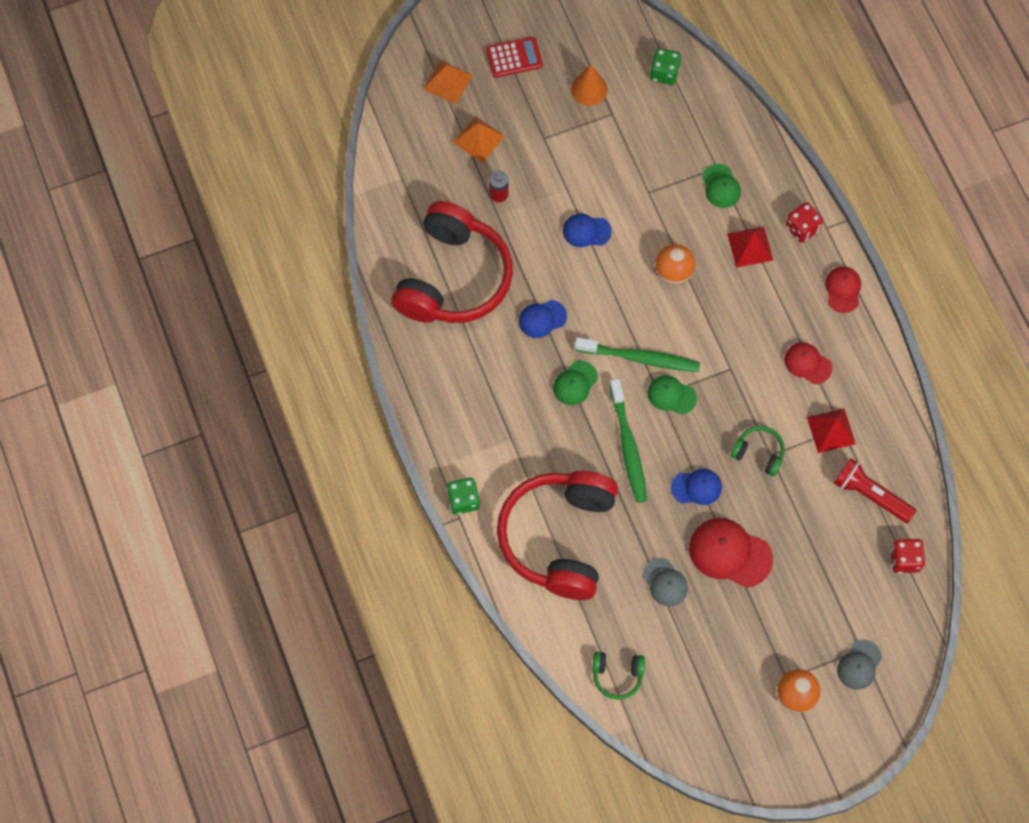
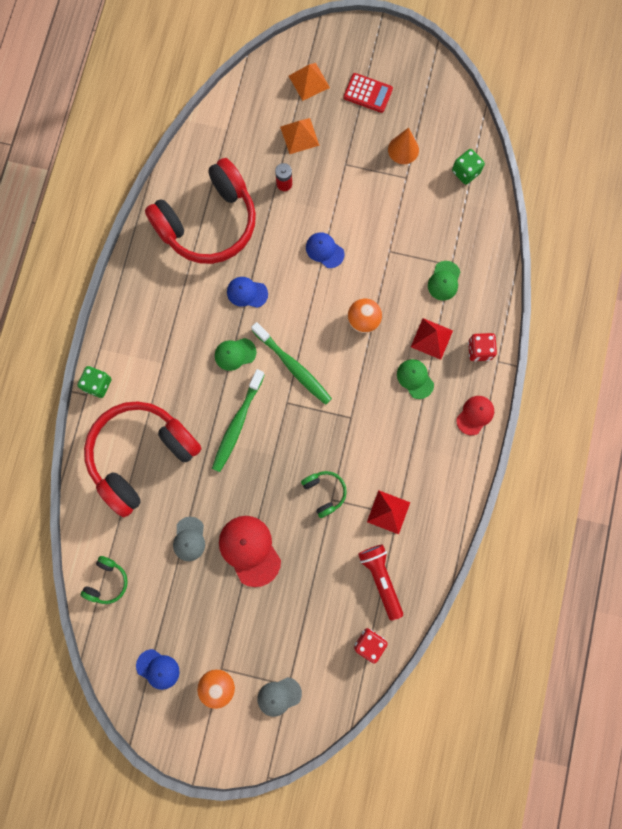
camera: 35 degrees right, 10 degrees up
green headphones [593,652,645,699] -> green headphones turned 105 degrees counterclockwise [81,556,128,604]
green cap [648,375,697,415] -> green cap moved to [397,359,434,399]
blue cap [671,469,722,505] -> blue cap moved to [136,649,180,690]
red cap [784,342,832,384] -> none

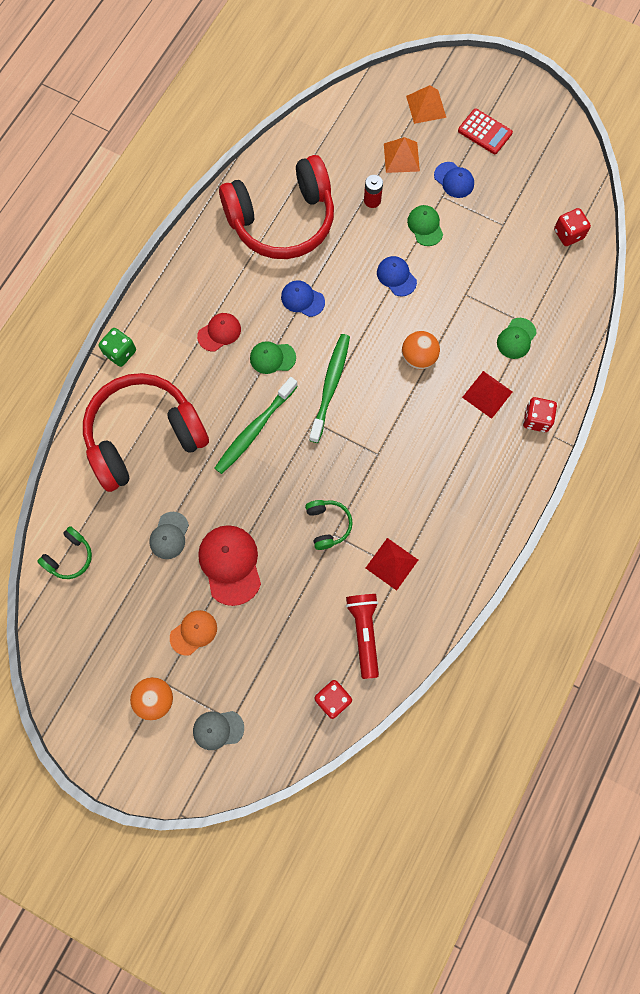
camera: 15 degrees right, 5 degrees down
blue cap [136,649,180,690] -> blue cap moved to [434,162,474,198]
green toothbrush [251,322,332,405] -> green toothbrush turned 135 degrees counterclockwise [309,334,350,443]
orange cone [388,127,419,164] -> none
green cap [397,359,434,399] -> green cap moved to [407,205,443,246]
green dice [452,149,485,185] -> red dice [554,208,591,246]
red cap [456,396,494,435] -> red cap moved to [197,313,241,351]
none -> orange cap [170,610,217,656]

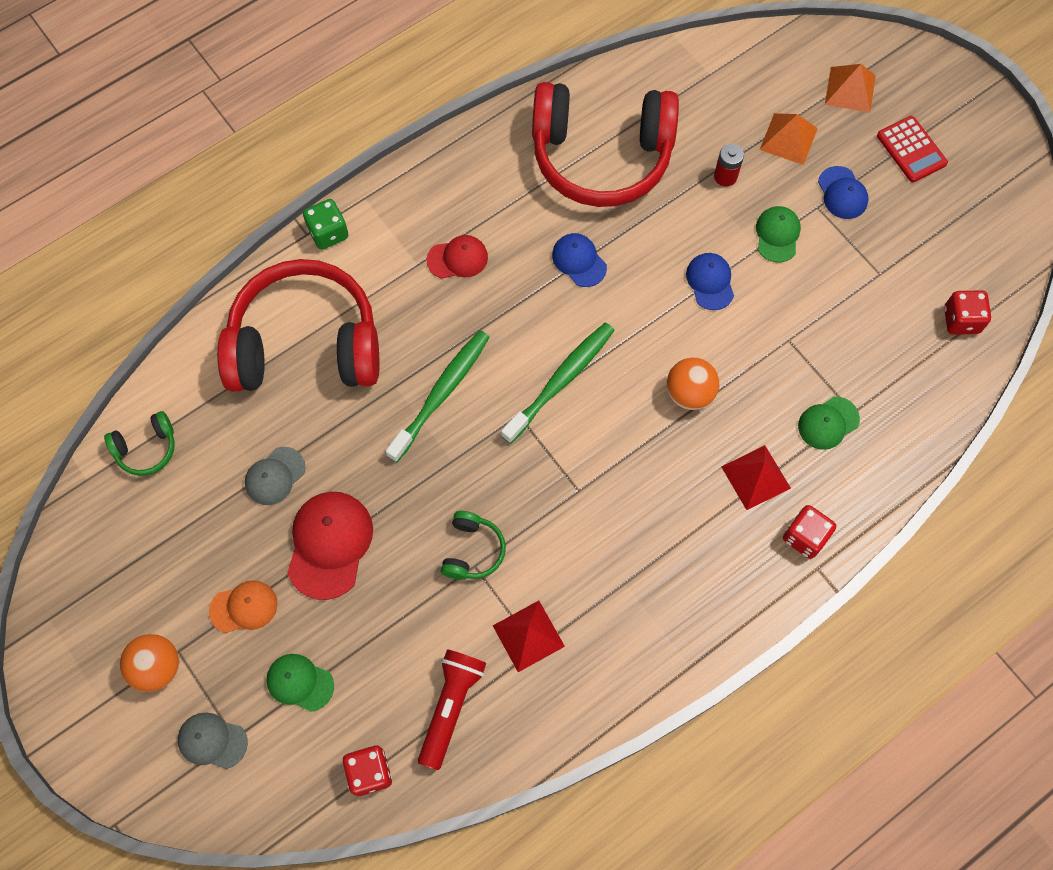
camera: 25 degrees right, 5 degrees down
green toothbrush [215,377,298,474] -> green toothbrush turned 150 degrees clockwise [386,330,490,462]
green cap [250,341,296,374] -> green cap moved to [267,654,334,712]

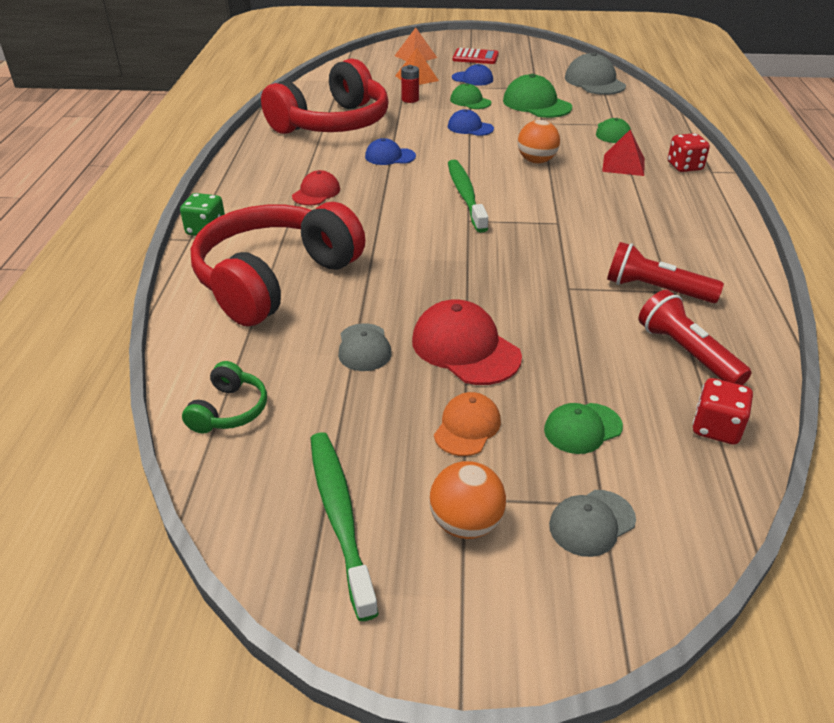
camera: 50 degrees left, 30 degrees down
green toothbrush [386,330,490,462] -> green toothbrush moved to [310,432,379,621]
green headphones [441,511,506,580] -> none
red pyramid [493,601,565,672] -> red flashlight [607,242,724,303]
red dice [944,291,991,335] -> grey cap [565,52,626,95]
none -> green cap [503,74,572,118]

